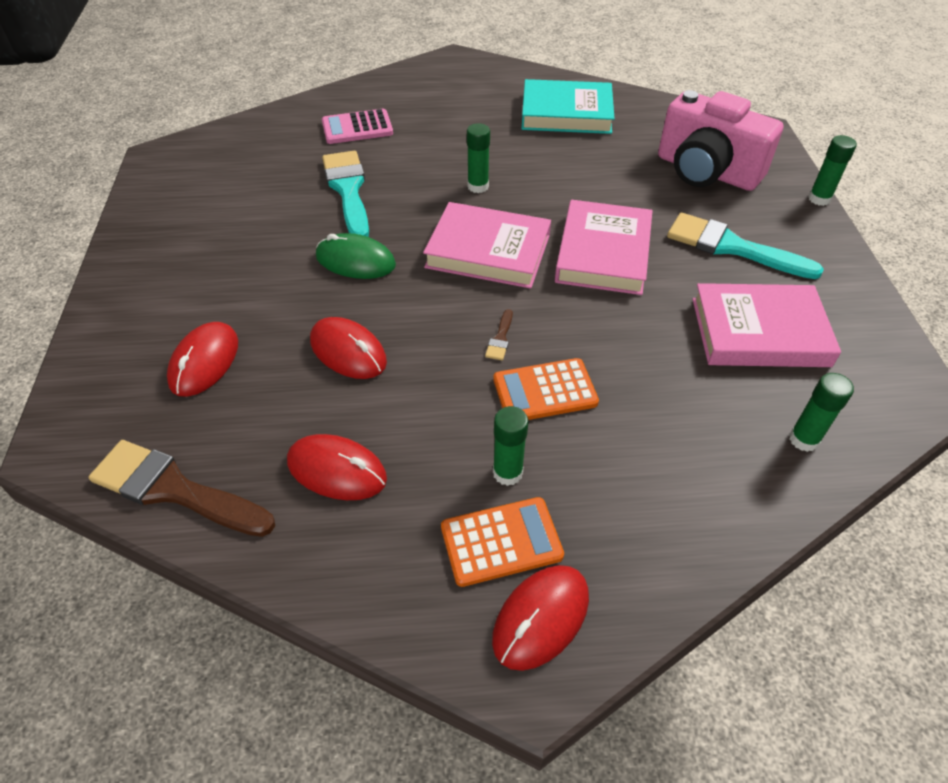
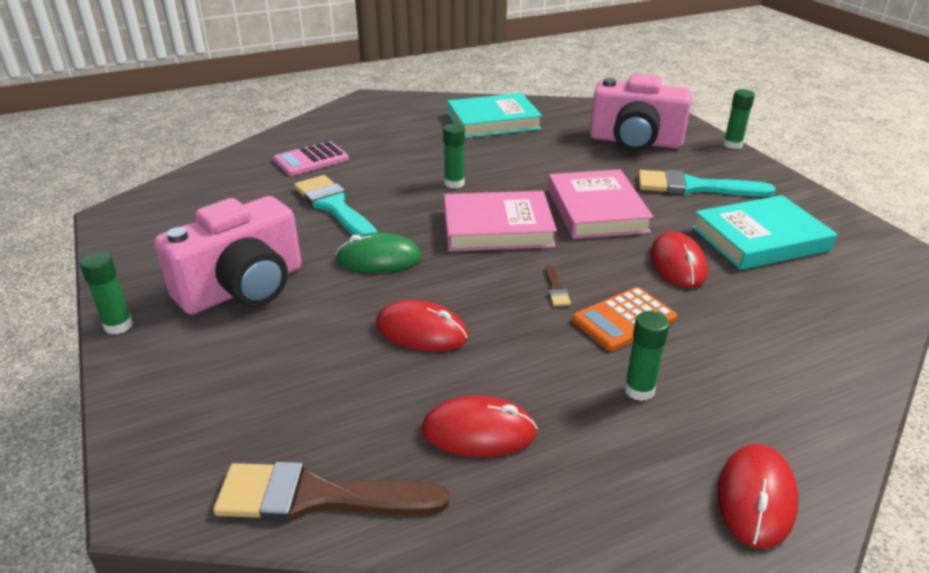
camera: 20 degrees left, 15 degrees down
red mouse [167,322,238,397] -> red mouse moved to [650,231,708,288]
orange calculator [441,497,564,587] -> none
pink book [692,283,841,367] -> turquoise book [692,195,837,270]
green glue stick [789,373,854,452] -> green glue stick moved to [80,252,133,335]
none -> pink camera [154,196,301,315]

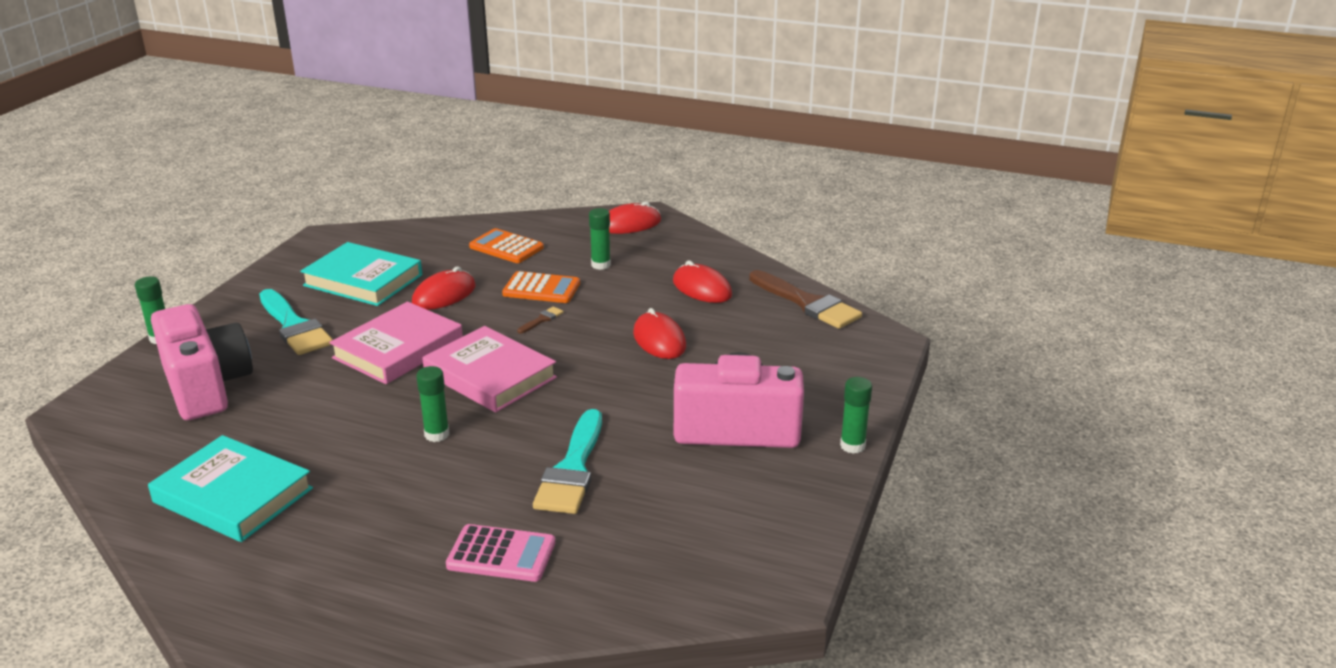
camera: 135 degrees left, 5 degrees down
green mouse [336,232,422,273] -> none
none -> orange calculator [469,228,544,263]

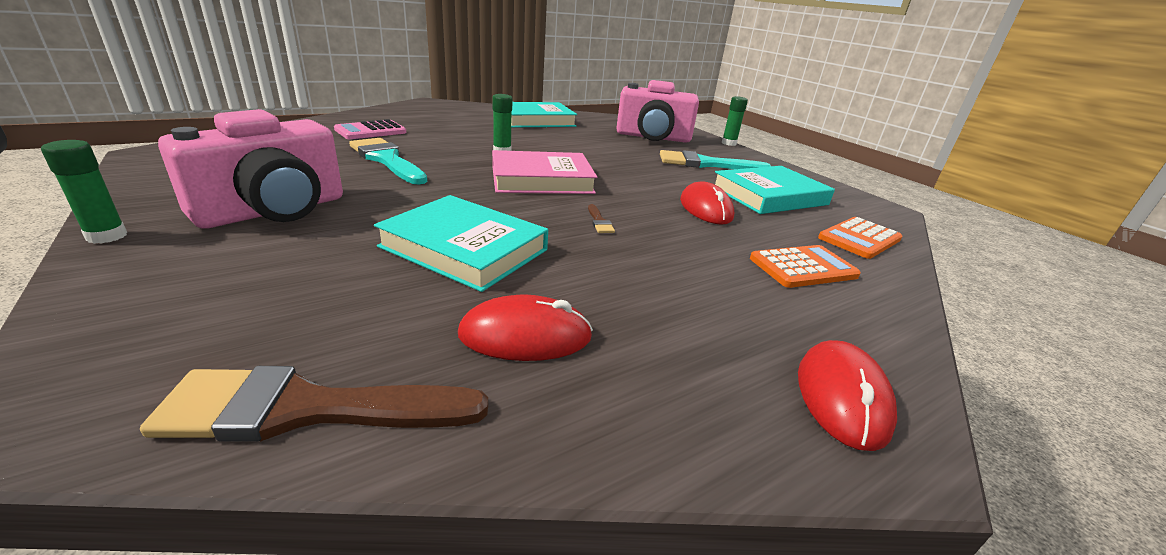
camera: 125 degrees right, 0 degrees up
pink book [329,302,463,384] -> none
orange calculator [502,271,580,303] -> orange calculator moved to [818,217,902,259]
green glue stick [589,208,611,270] -> none
red mouse [633,308,686,359] -> turquoise book [374,195,548,292]

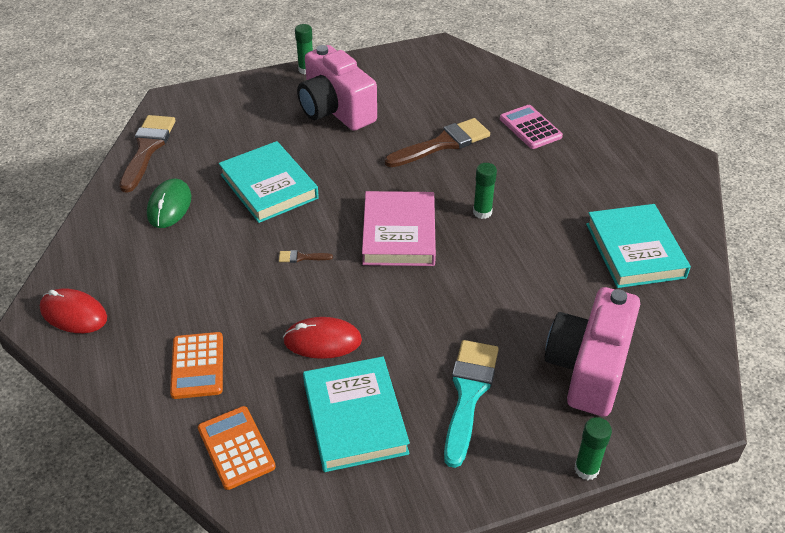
camera: 105 degrees right, 15 degrees up
turquoise brush [349,138,427,184] -> brown brush [385,118,490,167]
turquoise book [374,195,548,292] -> turquoise book turned 75 degrees counterclockwise [219,141,319,223]
red mouse [458,295,593,361] -> green mouse [147,179,191,228]

